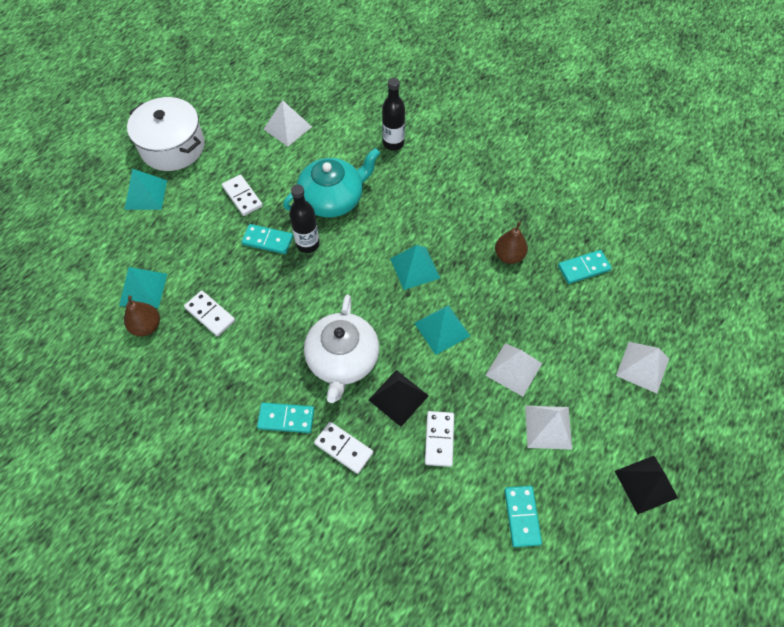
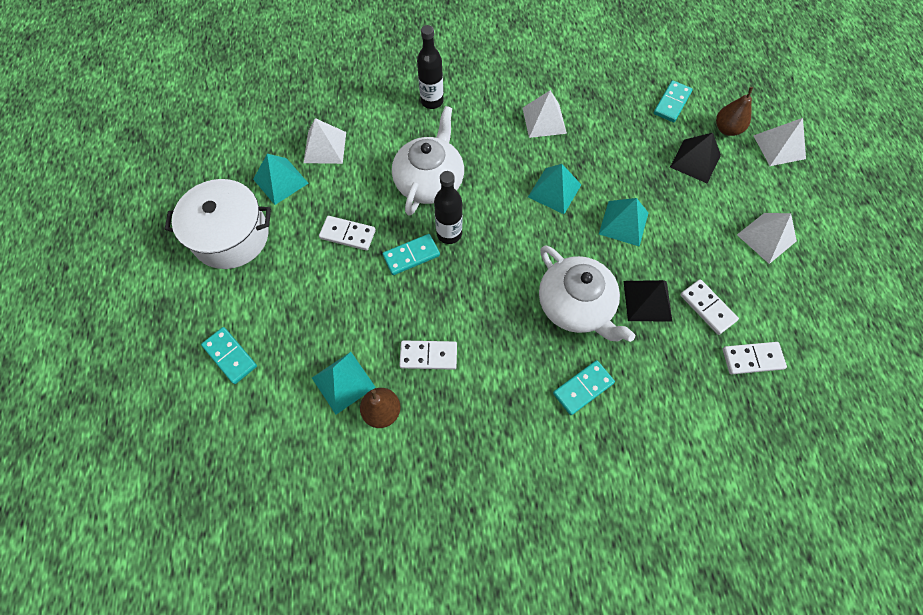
camera: 40 degrees left, 5 degrees up
turquoise pyramid [124,169,167,210] -> turquoise pyramid moved to [253,154,308,205]
turquoise teapot [283,148,380,217] -> white teapot [392,106,464,216]
white domino [314,422,373,474] -> white domino moved to [723,342,787,374]
white pyramid [485,343,542,397] -> white pyramid moved to [522,90,567,138]
brown pear [495,221,528,264] -> brown pear moved to [716,87,753,136]
turquoise domino [504,486,542,547] -> turquoise domino moved to [201,327,257,384]
black pyramid [615,456,678,514] -> black pyramid moved to [670,133,721,183]

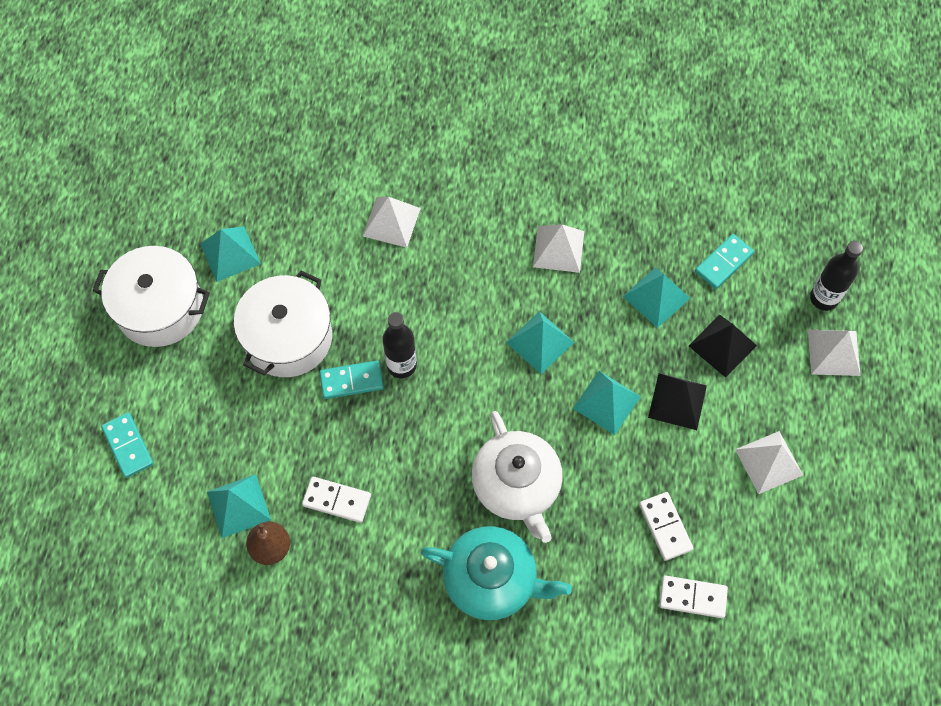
camera: 15 degrees right, 0 degrees up
white pyramid [303,118,346,164] -> white pyramid moved to [363,197,421,248]
white domino [319,216,376,251] -> white pot [234,271,332,377]
white teapot [392,106,464,216] -> none
black bottle [417,25,444,109] -> black bottle moved to [810,241,863,311]
turquoise domino [553,360,615,415] -> turquoise teapot [421,526,572,620]
black pyramid [623,280,673,322] -> black pyramid moved to [648,373,707,430]
brown pear [716,87,753,136] -> none
none -> turquoise pyramid [623,267,690,328]

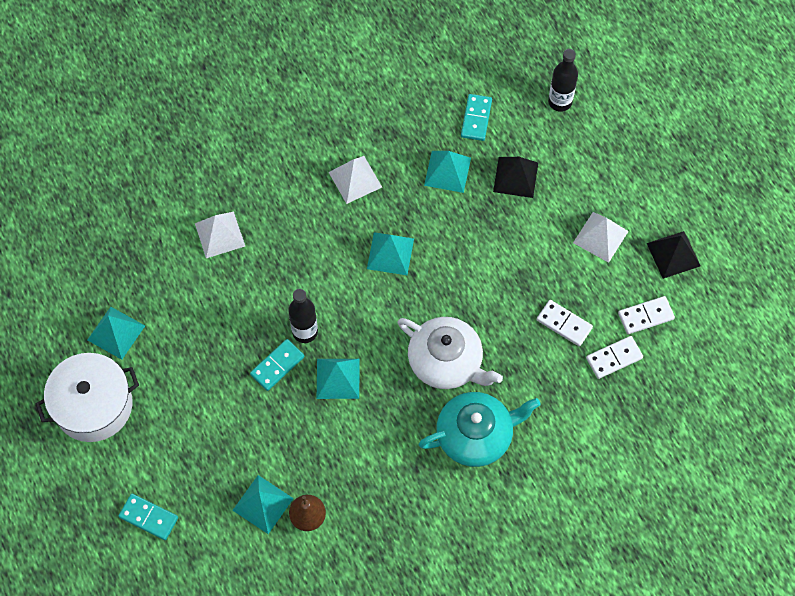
camera: 35 degrees left, 0 degrees up
white pot [234,271,332,377] -> none
white domino [302,477,371,523] -> white domino moved to [618,296,675,334]
turquoise pyramid [573,371,641,435] -> turquoise pyramid moved to [317,359,359,399]
black pyramid [648,373,707,430] -> black pyramid moved to [647,231,700,279]
white pyramid [808,330,861,376] -> none

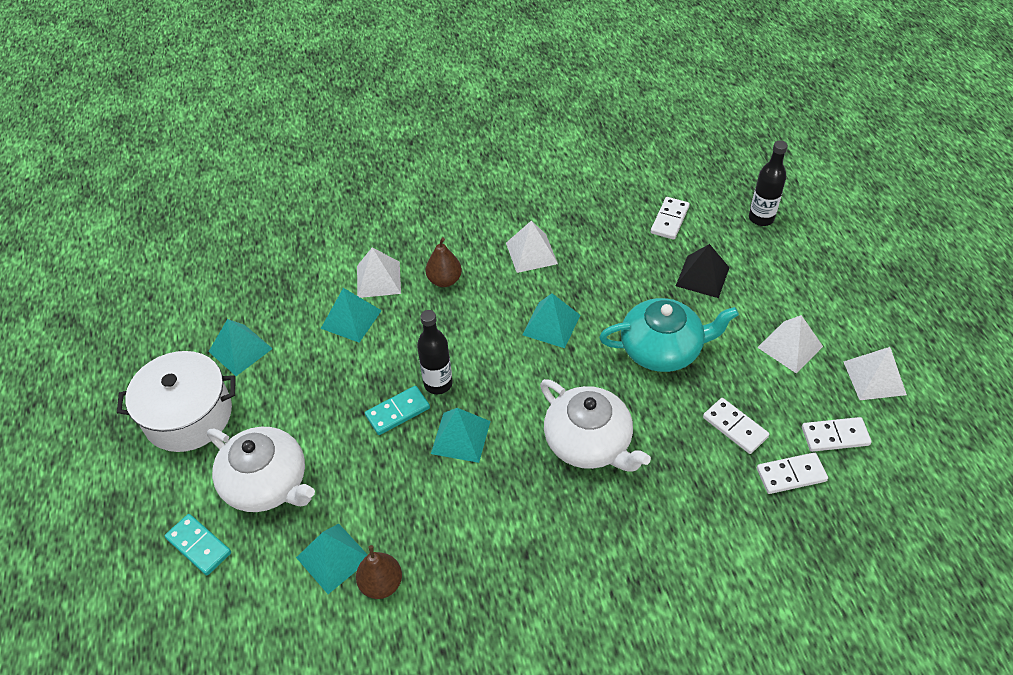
camera: 15 degrees right, 15 degrees down
turquoise teapot [418,392,541,467] -> turquoise teapot moved to [599,298,739,372]
turquoise pyramid [424,151,471,193] -> turquoise pyramid moved to [321,288,382,343]
turquoise domino [461,94,492,141] -> white domino [651,197,690,240]
black pyramid [647,231,700,279] -> white pyramid [843,347,907,400]
none -> white teapot [207,427,315,512]
none -> brown pear [426,238,462,287]

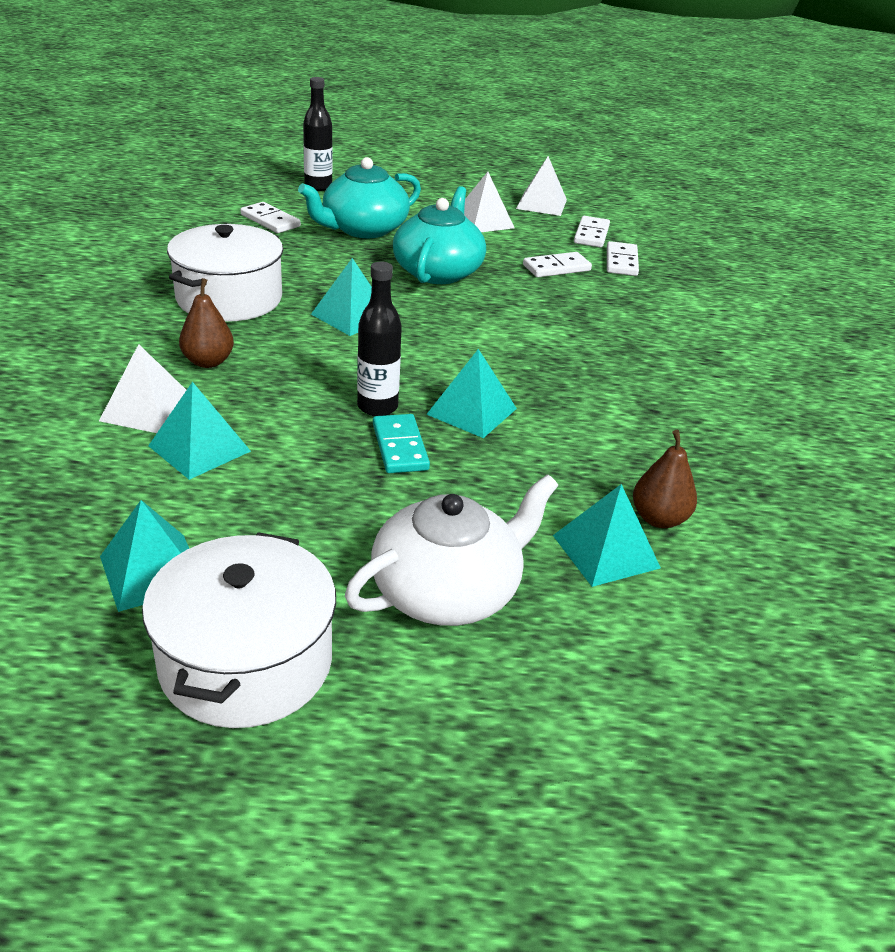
camera: 75 degrees left, 15 degrees down
turquoise domino [165,514,231,575] -> none
white pyramid [506,221,558,273] -> white pot [167,224,283,322]
white teapot [540,379,651,472] -> none
black pyramid [676,244,730,298] -> turquoise teapot [298,157,421,238]

